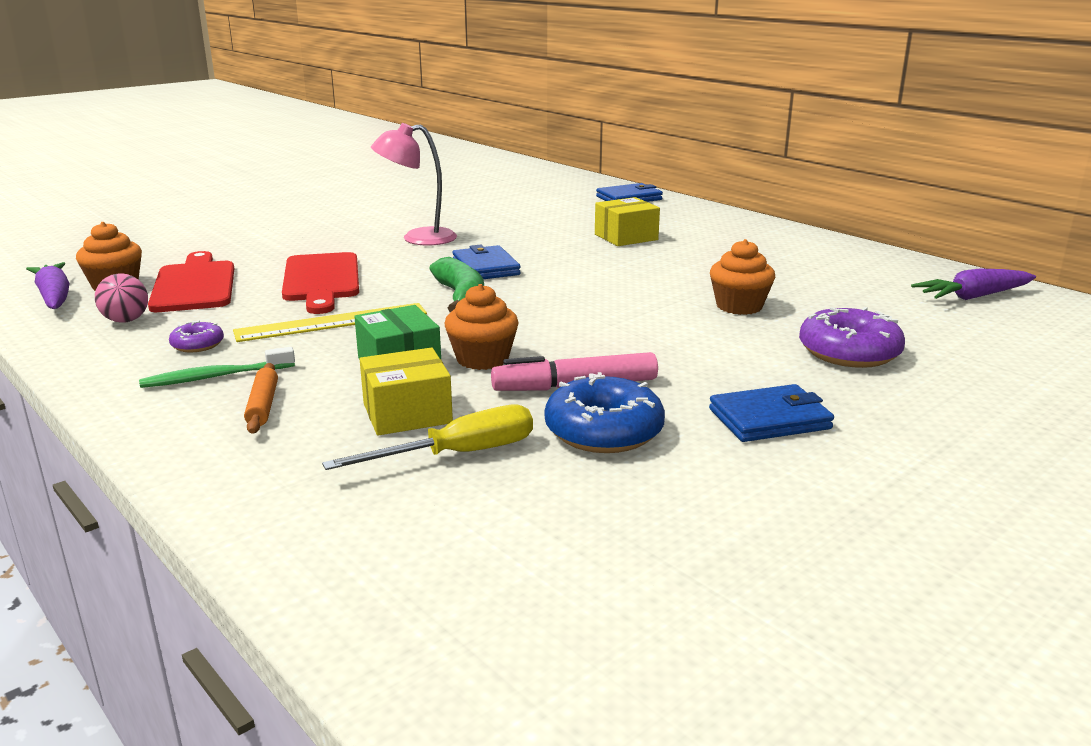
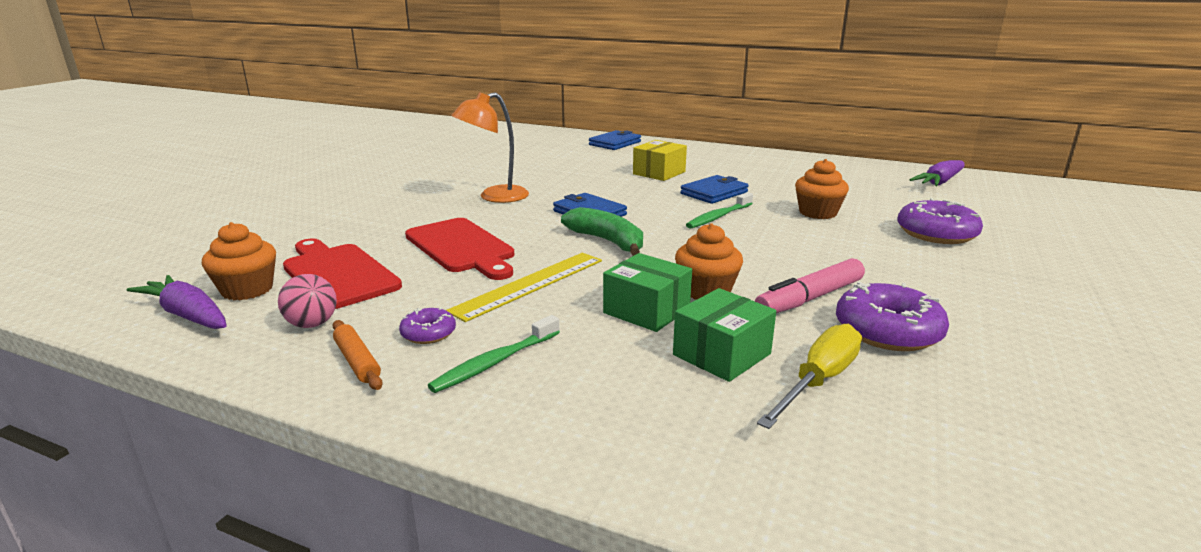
camera: 25 degrees left, 0 degrees up
orange rolling pin [244,363,278,434] -> orange rolling pin moved to [333,320,383,390]
yellow box [360,347,453,436] -> green box [673,288,776,382]
pink lamp [371,123,457,246] -> orange lamp [451,92,529,203]
blue donut [545,372,665,453] -> purple donut [836,282,949,351]
blue wallet [709,384,834,442] -> blue wallet moved to [680,175,749,204]
none -> green toothbrush [686,192,753,229]

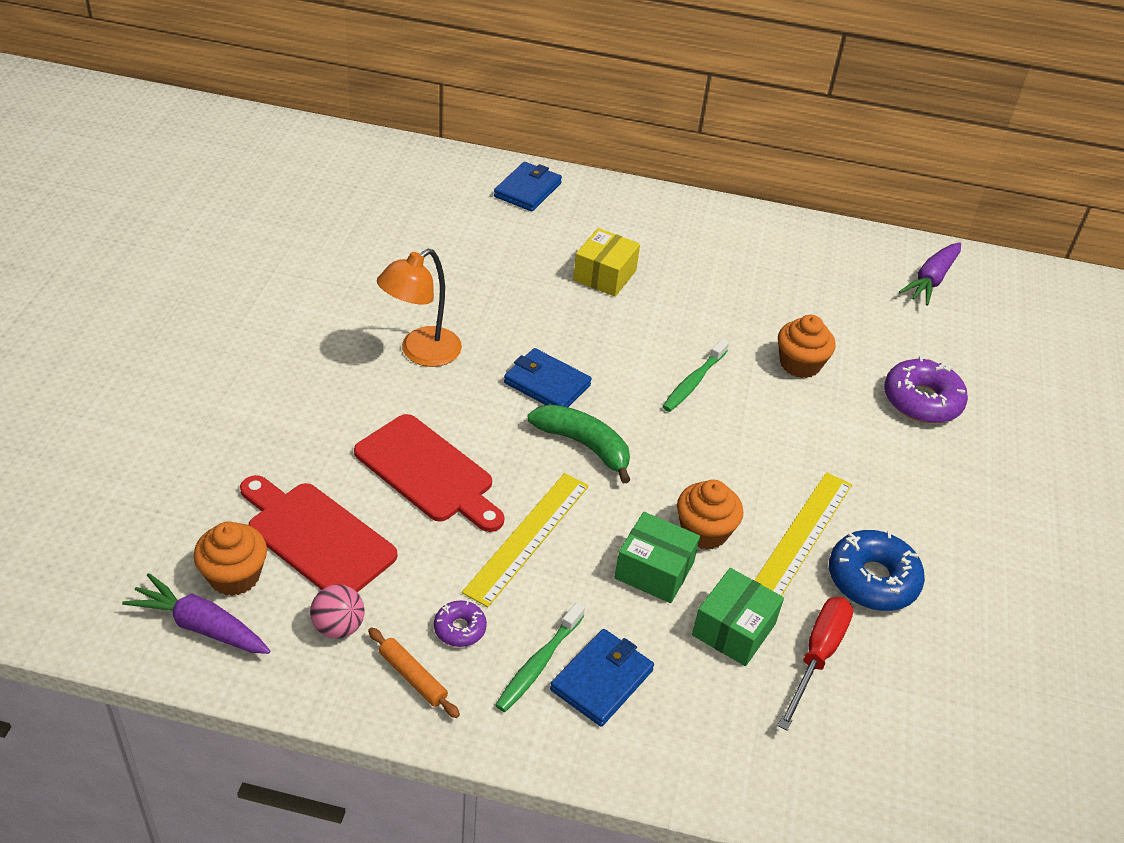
camera: 15 degrees left, 20 degrees up
blue wallet [680,175,749,204] -> blue wallet moved to [550,629,654,727]
pink marker [755,258,865,313] -> yellow ruler [755,472,852,596]
yellow screwdriver [757,324,862,429] -> red screwdriver [778,597,853,731]
purple donut [836,282,949,351] -> blue donut [829,530,925,611]

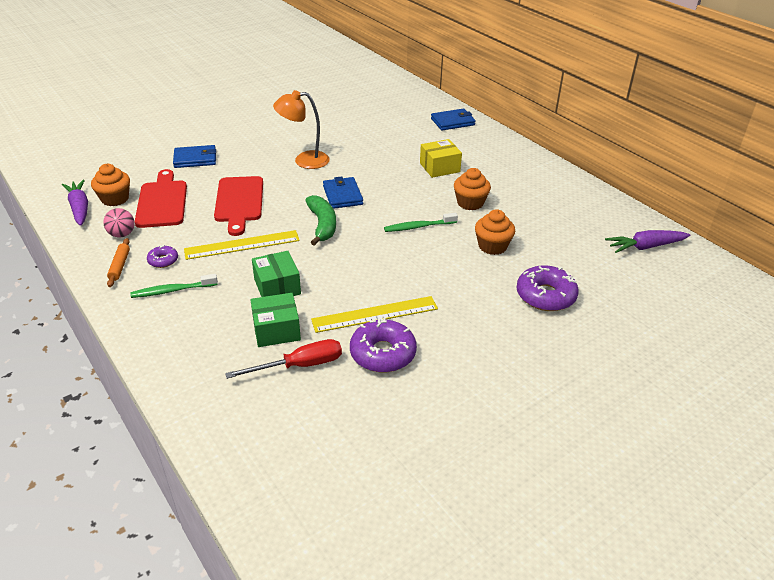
camera: 45 degrees right, 5 degrees down
blue wallet [550,629,654,727] -> blue wallet moved to [173,145,216,168]
orange cupcake [677,480,743,550] -> orange cupcake moved to [454,168,491,210]
blue donut [829,530,925,611] -> purple donut [350,317,417,372]

